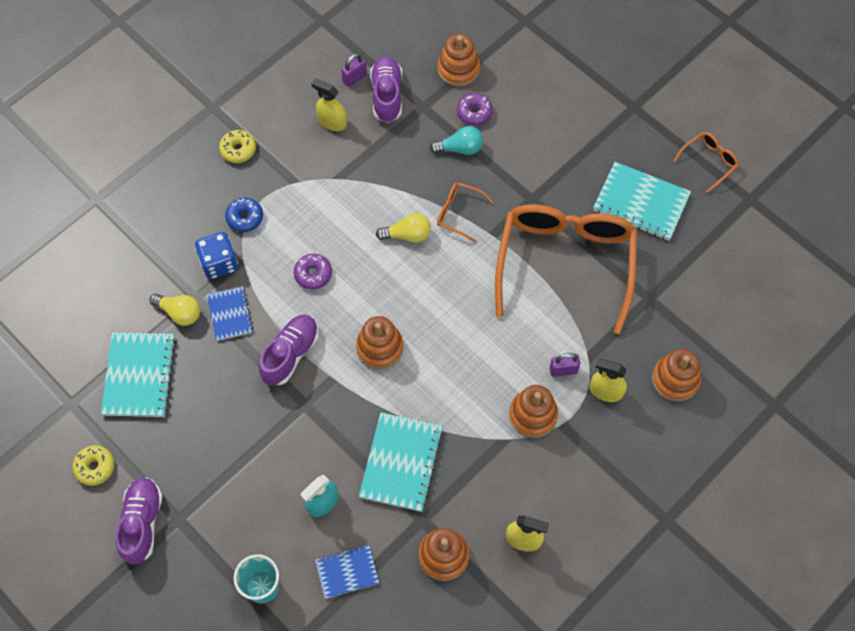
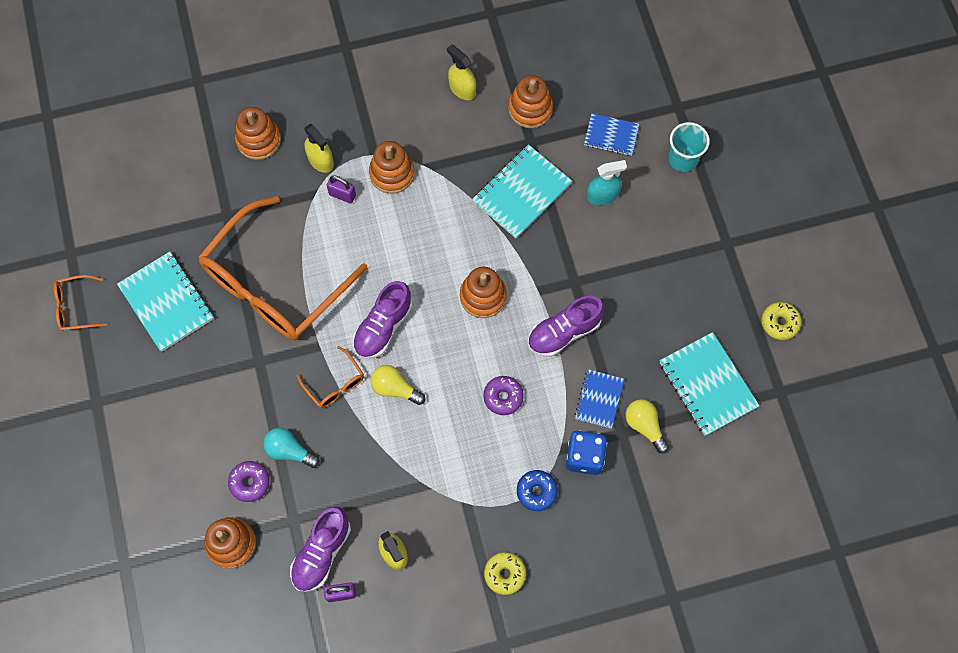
camera: 150 degrees left, 5 degrees up
turquoise notebook [101,332,176,417] -> turquoise notebook turned 60 degrees counterclockwise [659,332,760,436]
purple shoe [116,477,163,565] -> purple shoe moved to [353,281,412,359]

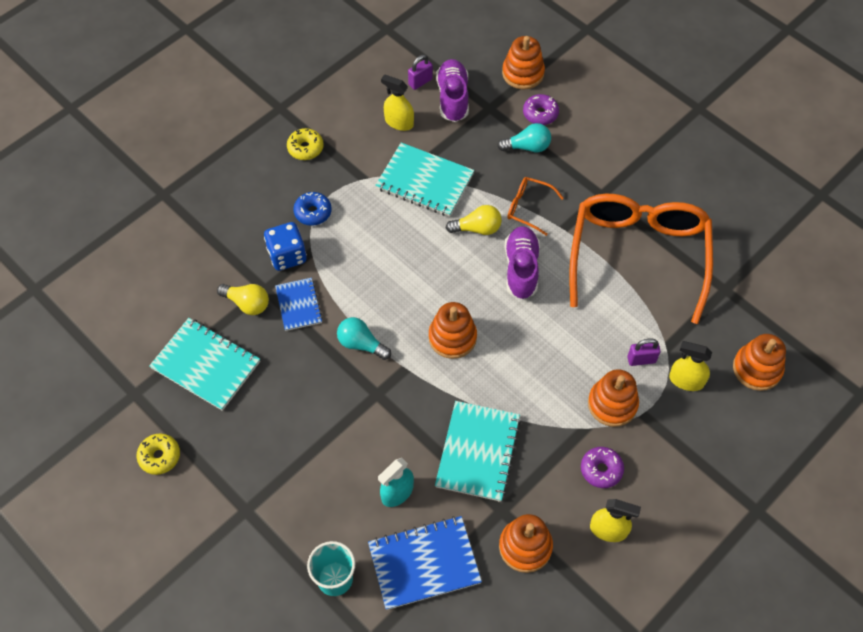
camera: 150 degrees right, 10 degrees down
orange glasses [54,275,107,331] -> none
turquoise notebook [117,252,214,352] -> turquoise notebook moved to [375,143,474,217]
purple donut [483,376,524,415] -> purple donut moved to [581,447,624,488]
purple shoe [528,296,604,357] -> turquoise light bulb [337,317,391,360]
blue notebook [584,113,639,156] -> blue notebook [368,516,482,610], size x1.67

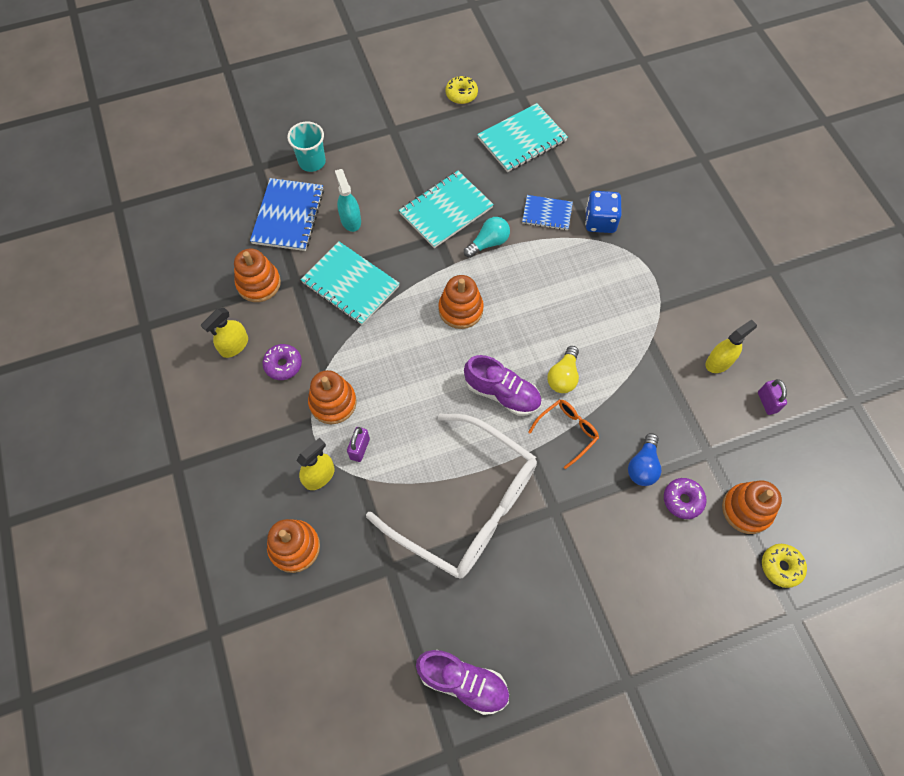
camera: 115 degrees right, 5 degrees up
yellow light bulb [217,284,269,315] -> none
yellow donut [287,128,324,160] -> yellow donut moved to [762,544,807,588]
blue donut [293,192,332,226] -> none
turquoise notebook [375,143,474,217] -> turquoise notebook moved to [399,171,494,248]
purple shoe [436,59,469,122] -> purple shoe moved to [416,650,509,715]
turquoise light bulb [497,123,551,152] -> blue light bulb [628,433,662,486]
orange glasses [569,194,713,324] -> white glasses [366,414,537,579]

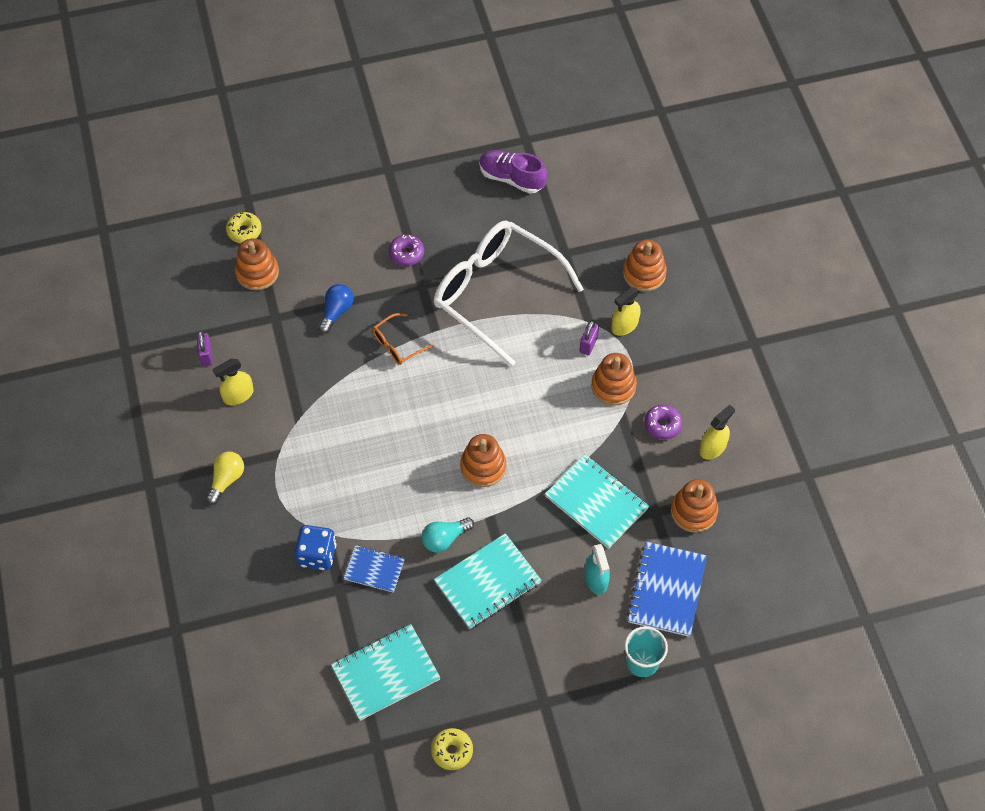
camera: 175 degrees left, 5 degrees down
purple shoe [464,355,542,416] -> none
yellow light bulb [547,346,579,393] -> yellow light bulb moved to [206,452,244,505]
purple donut [664,478,707,519] -> purple donut moved to [389,235,424,266]

